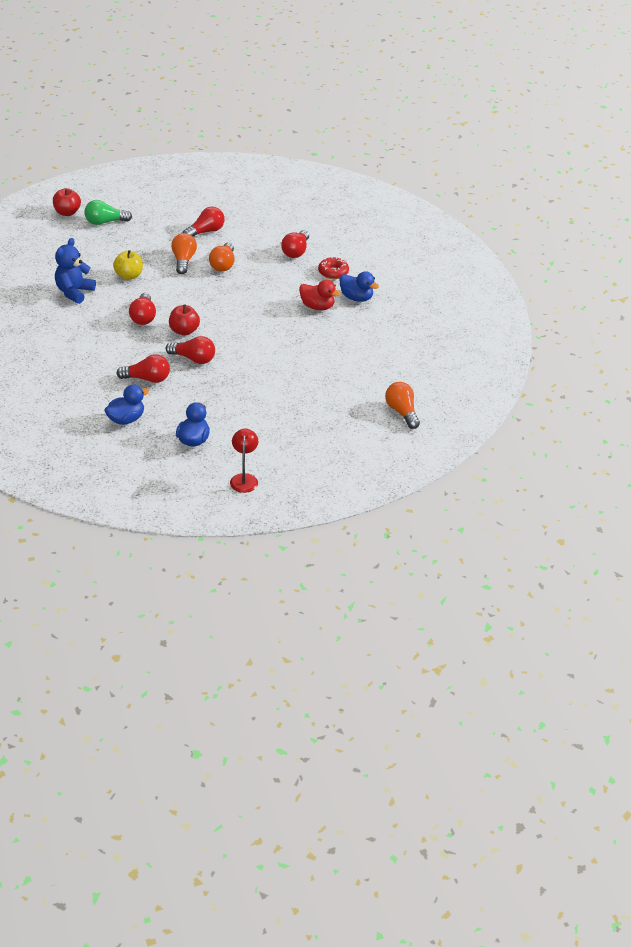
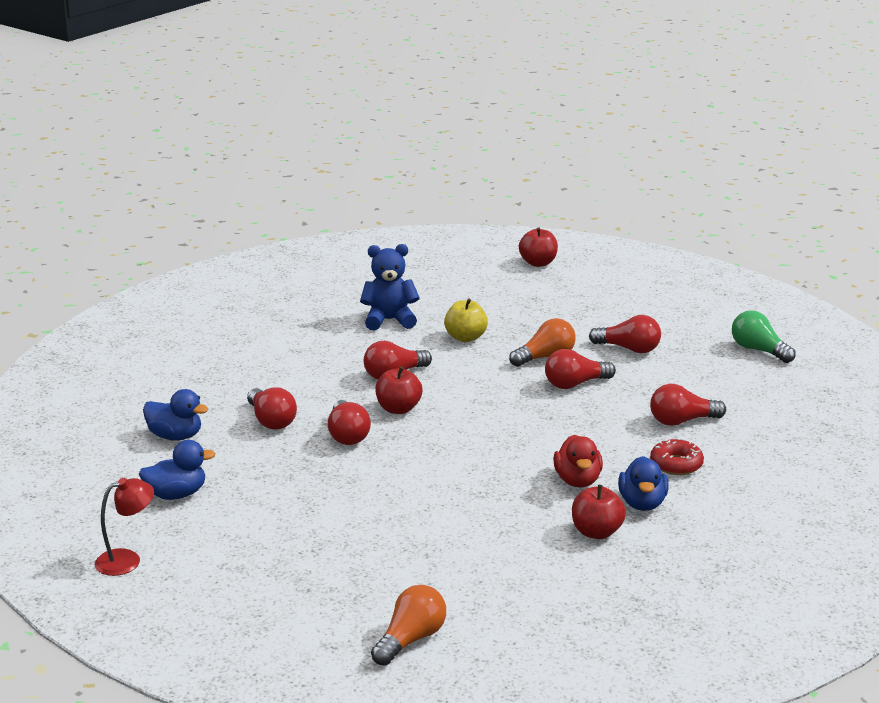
camera: 60 degrees right, 15 degrees down
green light bulb [85,200,132,225] -> green light bulb moved to [732,310,796,363]
orange light bulb [209,242,235,272] -> red light bulb [545,349,616,389]
none -> red apple [572,485,626,539]

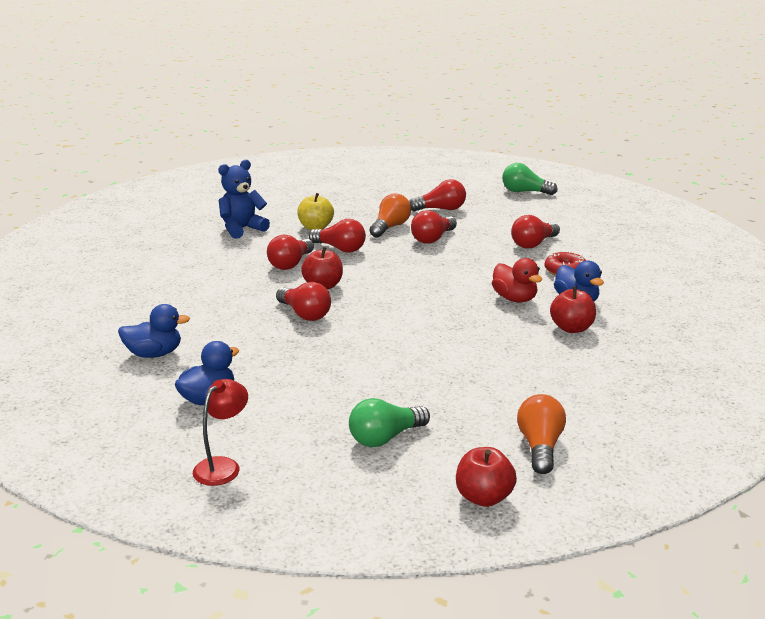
camera: 30 degrees left, 0 degrees up
red light bulb [247,387,297,430] -> red light bulb moved to [309,219,366,253]
red apple [519,227,558,267] -> red apple moved to [456,447,517,507]
none -> green light bulb [349,398,430,447]

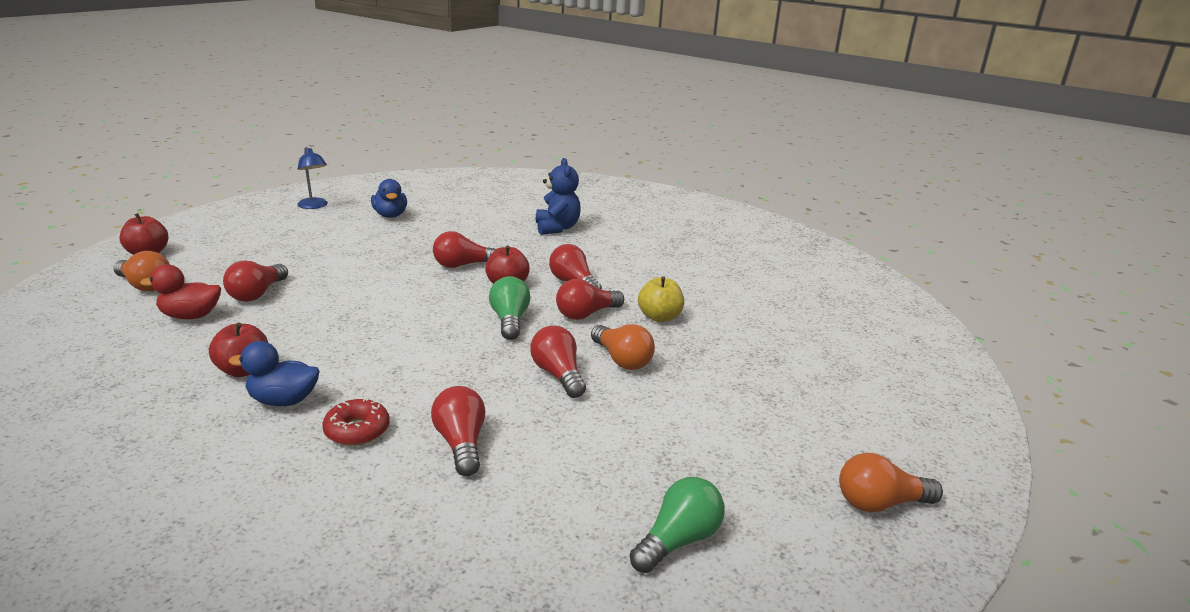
camera: 115 degrees right, 0 degrees up
blue duck [118,304,190,358] -> none
red lamp [193,379,248,486] -> blue lamp [297,147,328,209]
blue teddy bear [218,160,270,239] -> blue teddy bear moved to [536,158,581,235]
green light bulb [349,398,430,447] -> green light bulb moved to [489,276,530,340]
red light bulb [409,179,466,211] -> red light bulb moved to [223,260,288,302]
red duck [492,258,542,302] -> red duck moved to [140,265,221,319]
none -> orange light bulb [839,453,943,512]

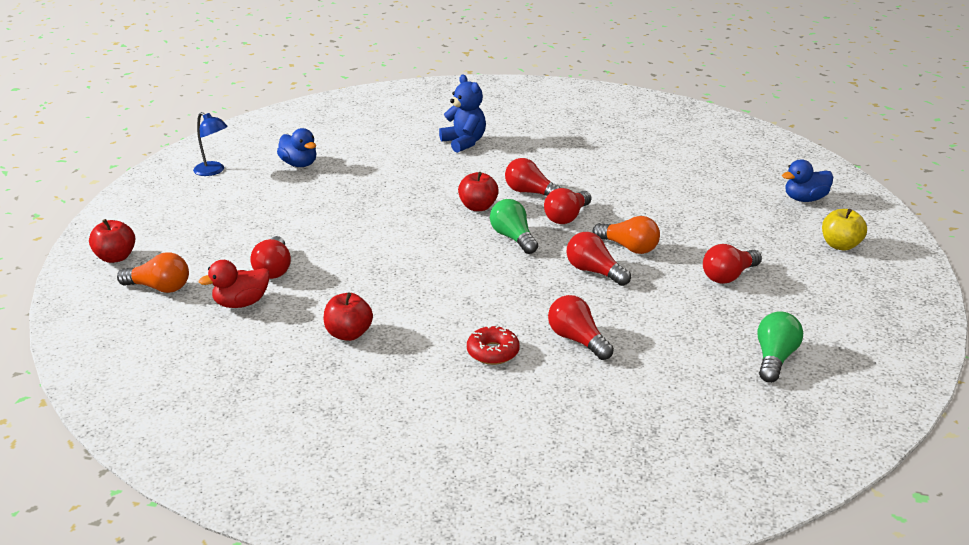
camera: 20 degrees left, 5 degrees up
blue duck [229,341,320,406] -> blue duck moved to [782,159,833,202]
red light bulb [433,231,496,268] -> red light bulb moved to [703,244,762,284]
yellow apple [638,276,684,322] -> yellow apple moved to [822,209,867,251]
orange light bulb [839,453,943,512] -> none

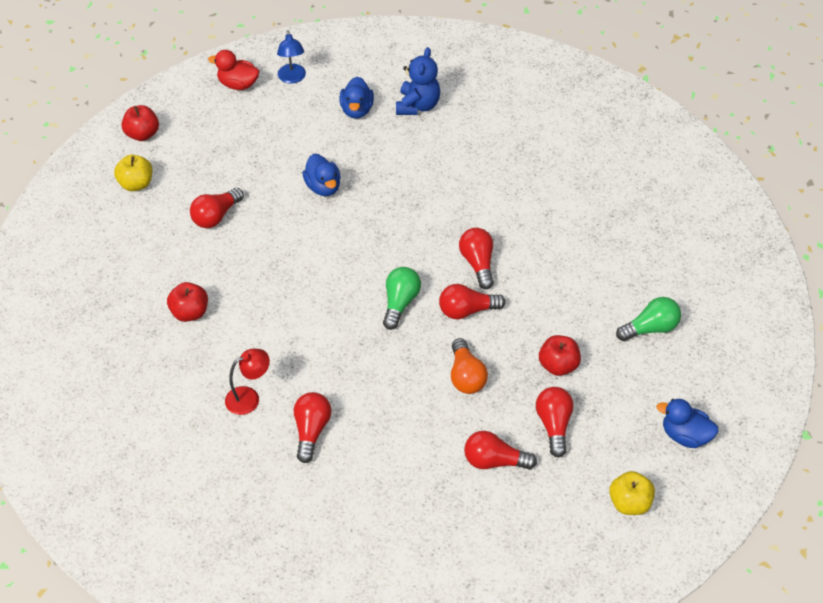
camera: 45 degrees right, 20 degrees up
orange light bulb [117,252,189,293] -> yellow apple [114,155,152,191]
red duck [199,260,270,308] -> red duck moved to [208,50,259,90]
blue teddy bear [439,75,486,153] -> blue teddy bear moved to [396,47,440,115]
red apple [458,172,499,211] -> red apple moved to [539,335,581,376]
red donut [467,325,520,365] -> red lamp [225,349,270,415]
red light bulb [567,232,631,286] -> red light bulb moved to [536,387,574,458]
green light bulb [757,311,803,383] -> green light bulb moved to [616,297,681,341]
none -> blue duck [302,154,341,196]

